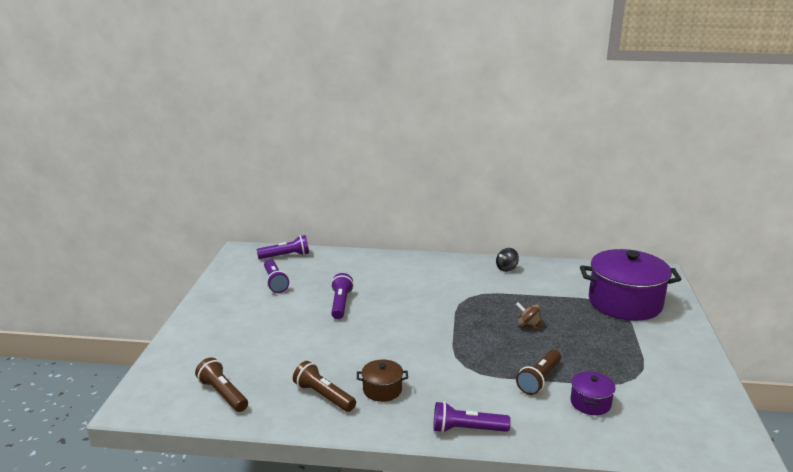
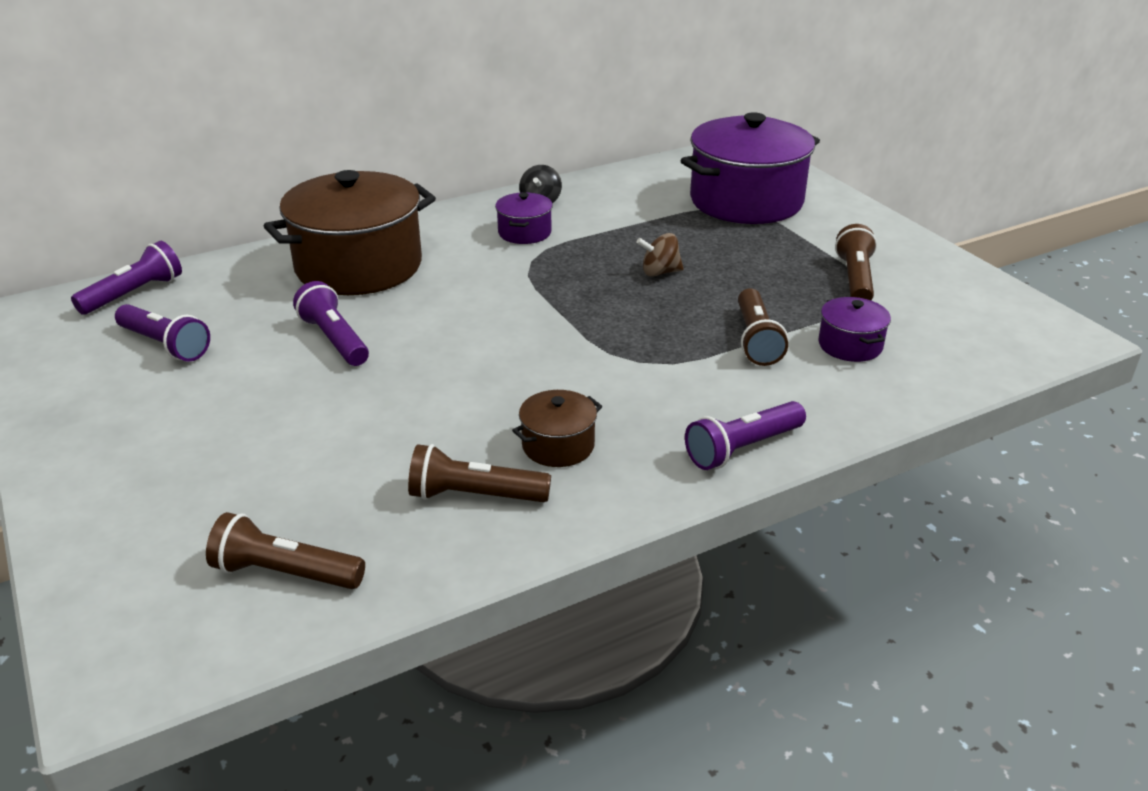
camera: 35 degrees left, 10 degrees up
none -> brown pot [264,170,436,295]
none -> purple pot [495,192,553,244]
none -> brown flashlight [835,224,877,300]

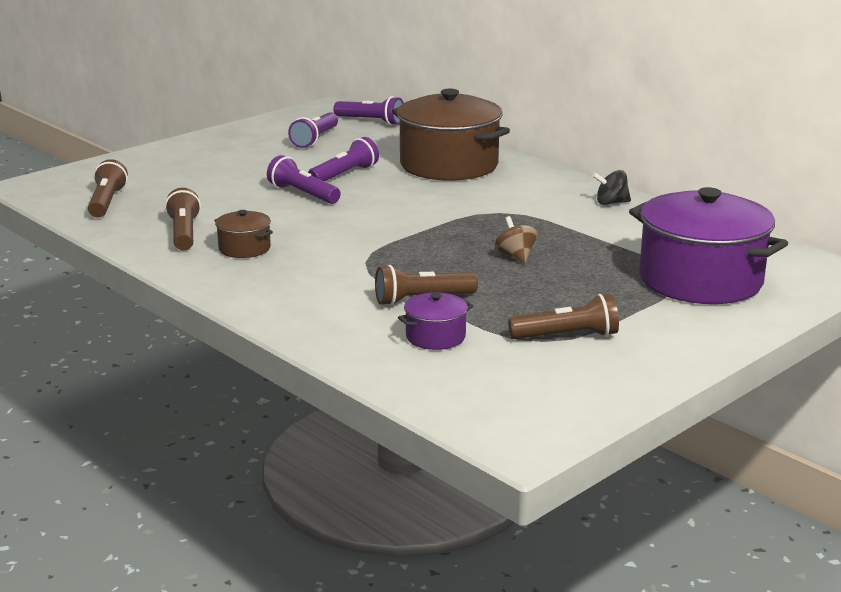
camera: 75 degrees right, 10 degrees down
purple pot [495,192,553,244] -> none
purple flashlight [685,401,806,470] -> purple flashlight moved to [267,155,341,204]

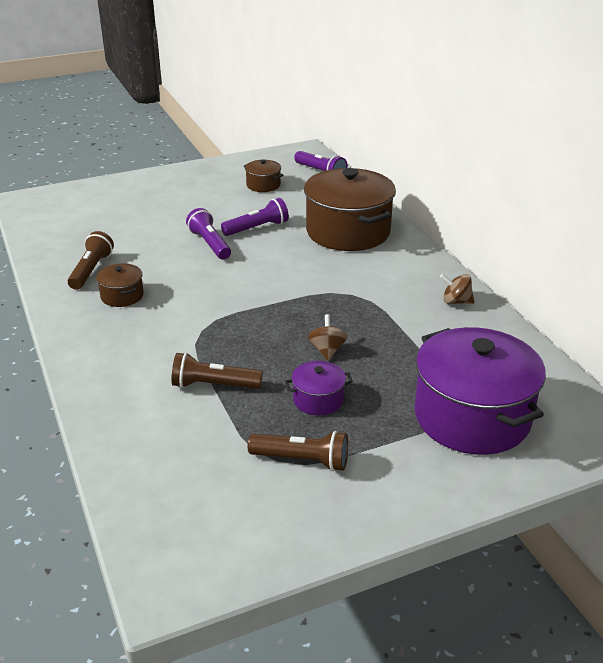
camera: 20 degrees right, 10 degrees up
brown flashlight [88,159,128,217] -> none
purple flashlight [288,112,338,148] -> brown pot [244,159,283,192]
purple pot [398,292,473,350] -> purple pot moved to [285,361,353,415]
black spinning top [592,170,631,205] -> brown spinning top [440,274,474,304]

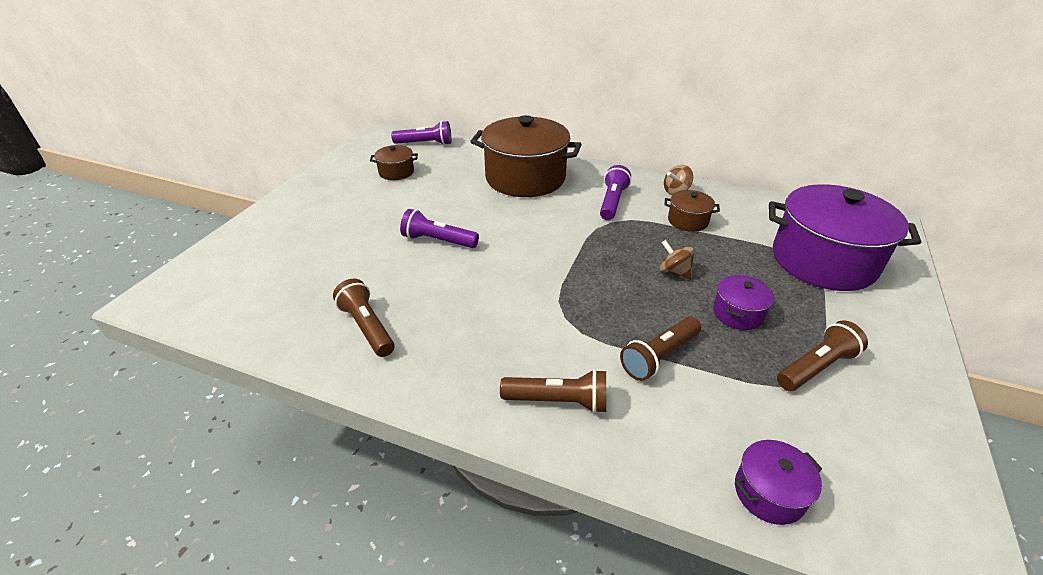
camera: 45 degrees left, 5 degrees up
brown pot [96,263,144,307] -> brown pot moved to [664,190,720,232]
purple flashlight [221,198,289,236] -> purple flashlight moved to [600,165,631,220]
none -> brown flashlight [500,369,606,413]
none -> purple pot [735,440,822,525]

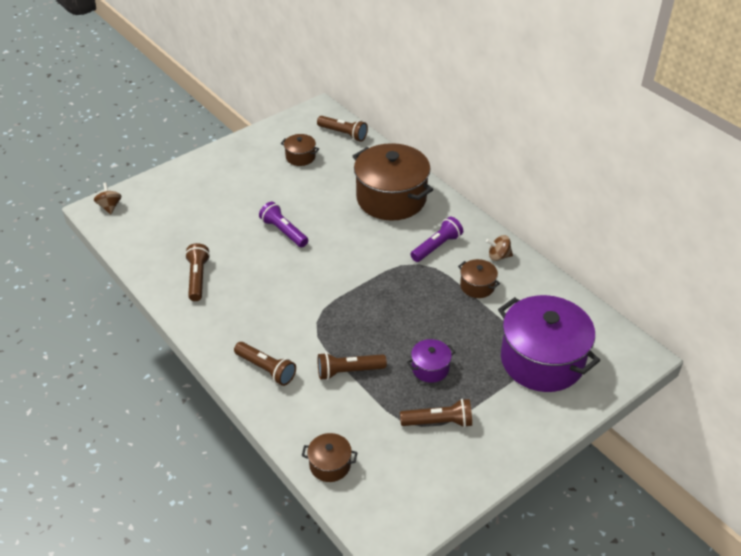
camera: 30 degrees right, 5 degrees up
purple flashlight [391,121,451,145] -> brown flashlight [317,116,368,142]
brown spinning top [660,240,695,280] -> brown spinning top moved to [94,182,121,214]
purple pot [735,440,822,525] -> brown pot [302,433,358,482]

